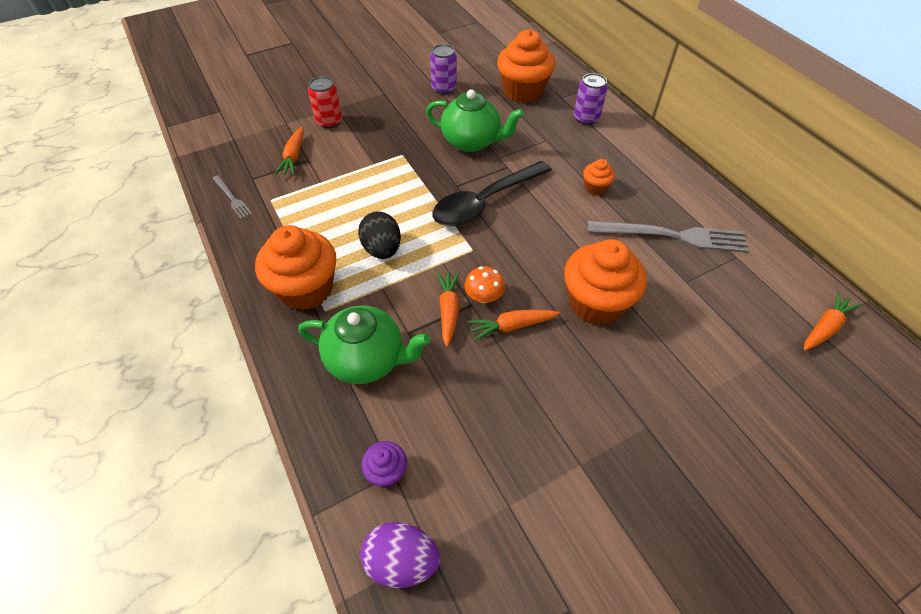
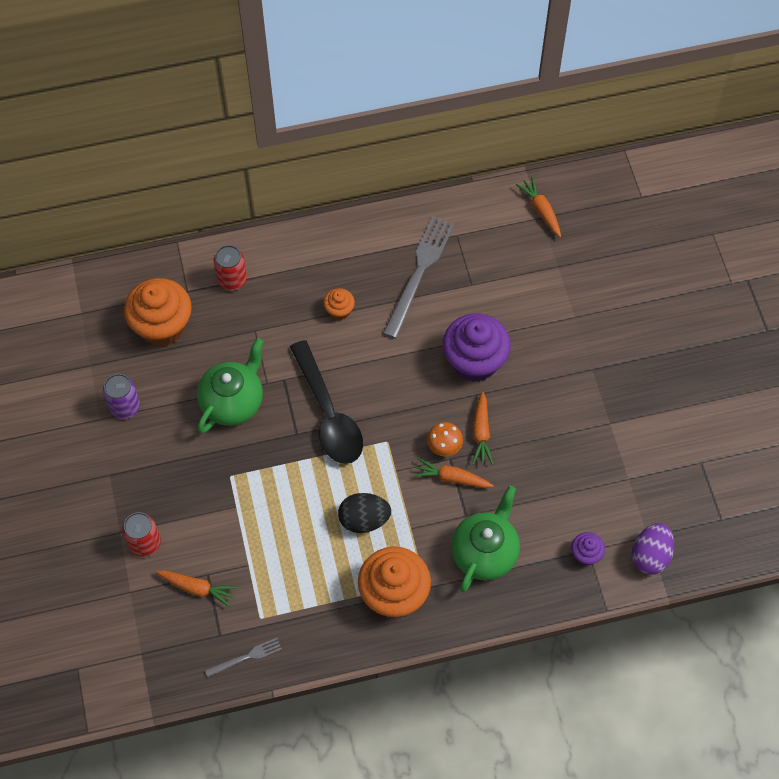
camera: 75 degrees left, 10 degrees up
orange cupcake [564,239,647,325] -> purple cupcake [443,313,511,382]
purple can [574,73,608,125] -> red can [214,245,247,291]

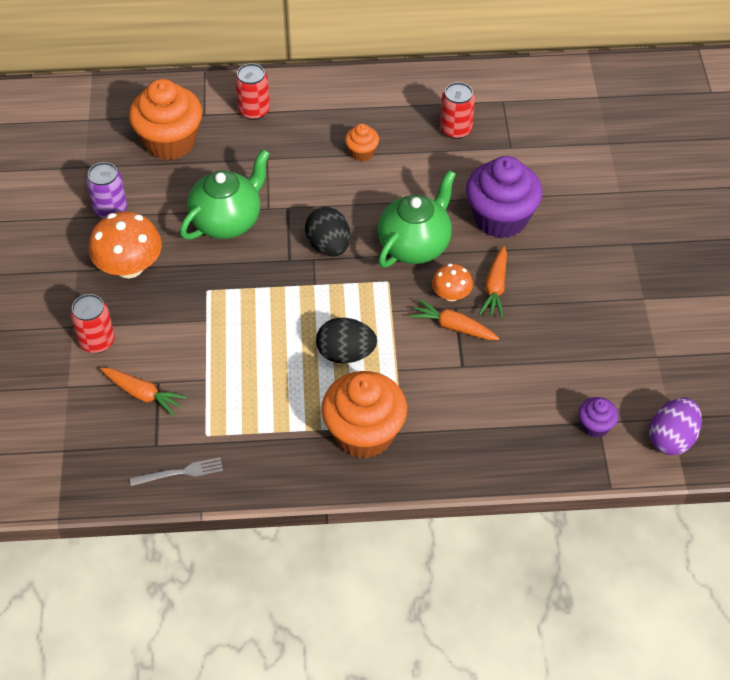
camera: 10 degrees right, 10 degrees down
black spoon [290,340,363,464] -> black egg [305,207,350,256]
grey fork [383,216,455,339] -> red can [440,82,475,139]
green teapot [451,486,520,592] -> green teapot moved to [378,170,456,268]
orange carrot [516,177,561,237] -> none
none -> orange mushroom [89,212,162,278]

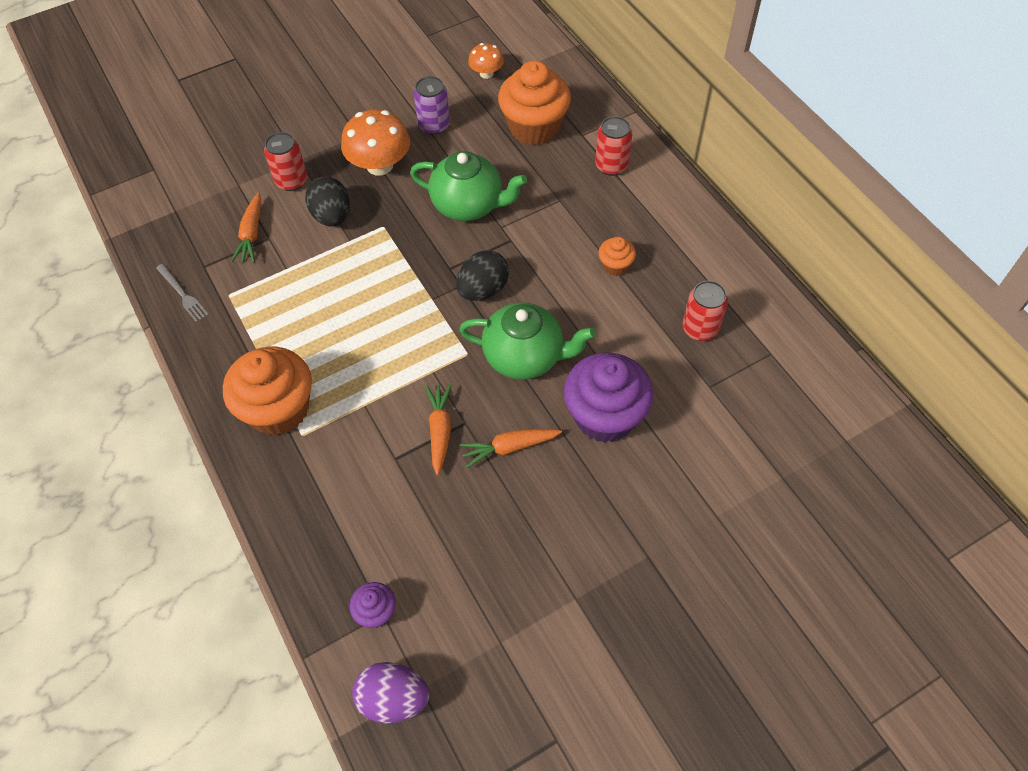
camera: 65 degrees right, 5 degrees up
black egg [316,318,377,363] -> black egg moved to [305,177,350,227]
orange mushroom [432,264,473,301] -> orange mushroom moved to [468,43,504,79]

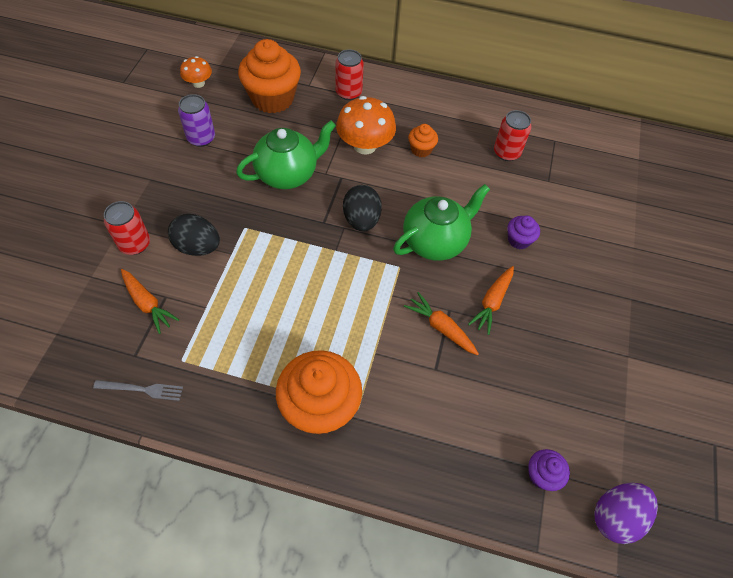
camera: 50 degrees left, 0 degrees up
orange mushroom [341,110,410,175] -> orange mushroom moved to [336,96,396,154]
purple cupcake [564,353,654,443] -> purple cupcake [507,216,540,249], size x0.47

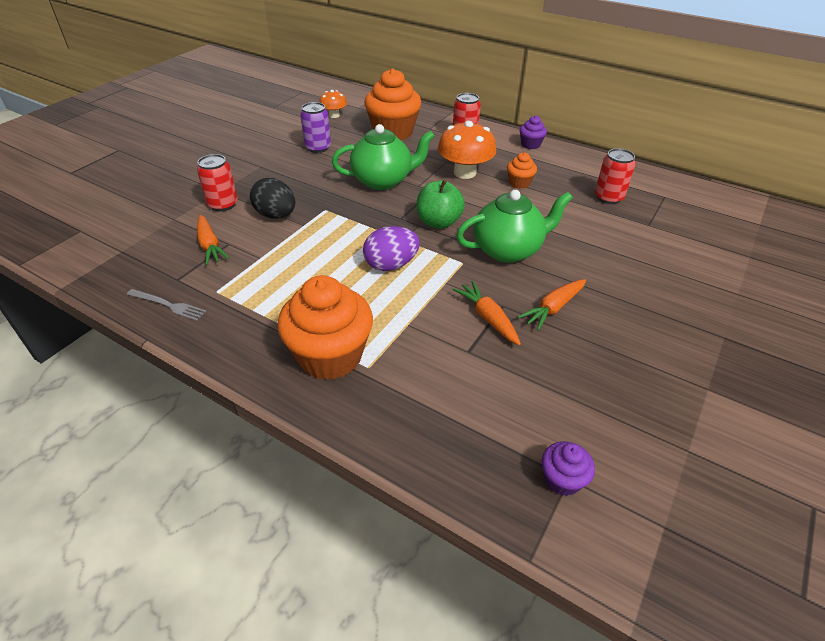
camera: 20 degrees right, 15 degrees down
black egg [343,185,382,232] -> green apple [417,180,465,229]
purple cupcake [507,216,540,249] -> purple cupcake moved to [519,116,547,149]
purple egg [594,483,658,544] -> purple egg moved to [363,226,420,271]

